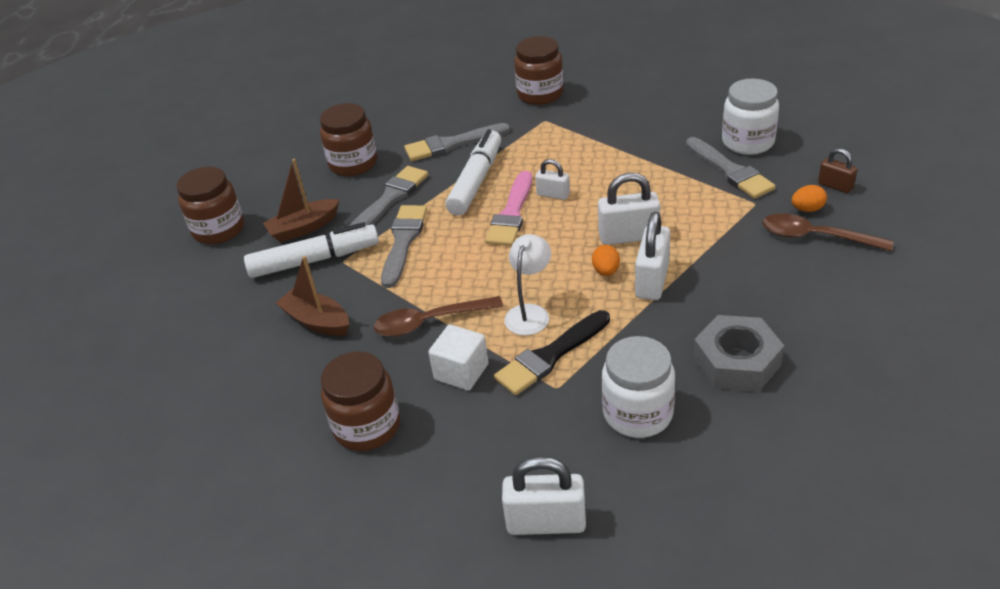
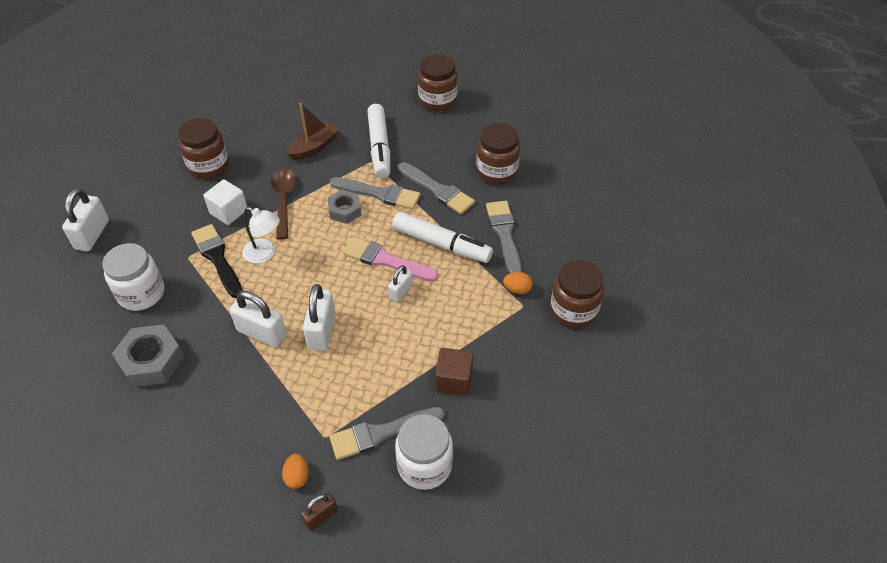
camera: 95 degrees right, 10 degrees up
brown boat [263,159,339,242] -> none
orange egg [592,245,620,276] -> orange egg moved to [503,272,533,294]
brown spoon [762,213,893,251] -> none
none -> grey nut [327,190,361,224]
none -> brown cube [435,348,473,396]

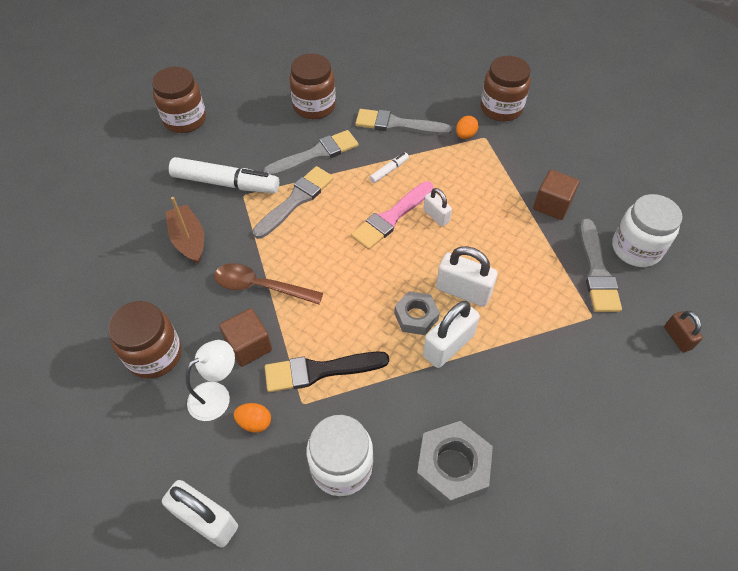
camera: 70 degrees left, 5 degrees up
white cube [203,179,247,225] -> brown cube [219,308,272,367]
white lamp [242,207,280,264] -> white lamp moved to [185,340,235,421]
orange egg [282,454,309,489] -> orange egg moved to [234,403,271,433]
grey nut [327,190,361,224] -> grey nut moved to [394,291,440,335]
white marker [392,212,493,263] -> white marker [369,153,409,183], size x0.45

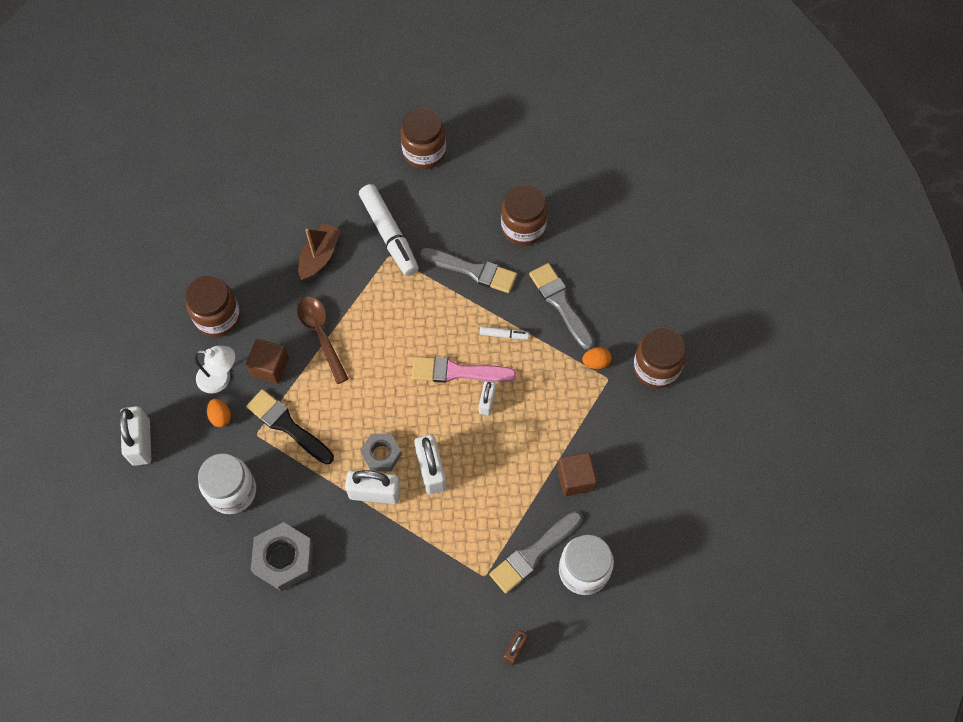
camera: 50 degrees right, 10 degrees up
grey brush [253,166,334,239] -> none

